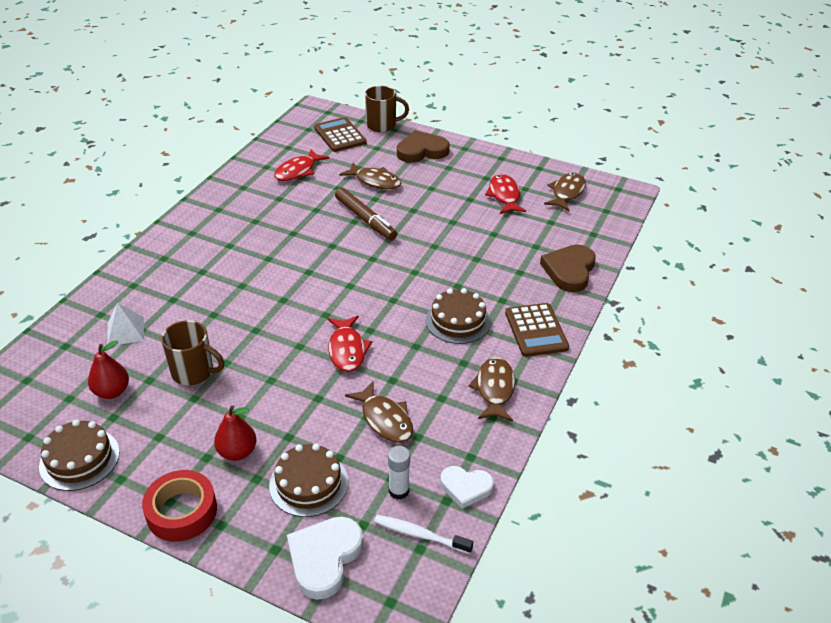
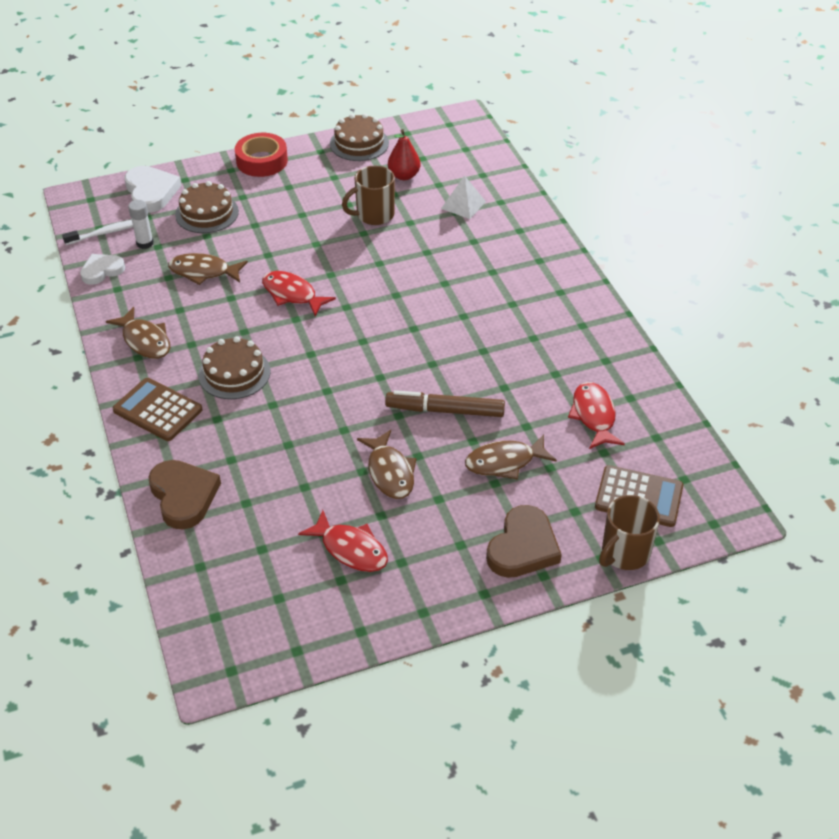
camera: 135 degrees right, 5 degrees up
red pear [214,405,257,461] -> none
brown fish [544,173,586,211] -> brown fish moved to [357,430,417,499]

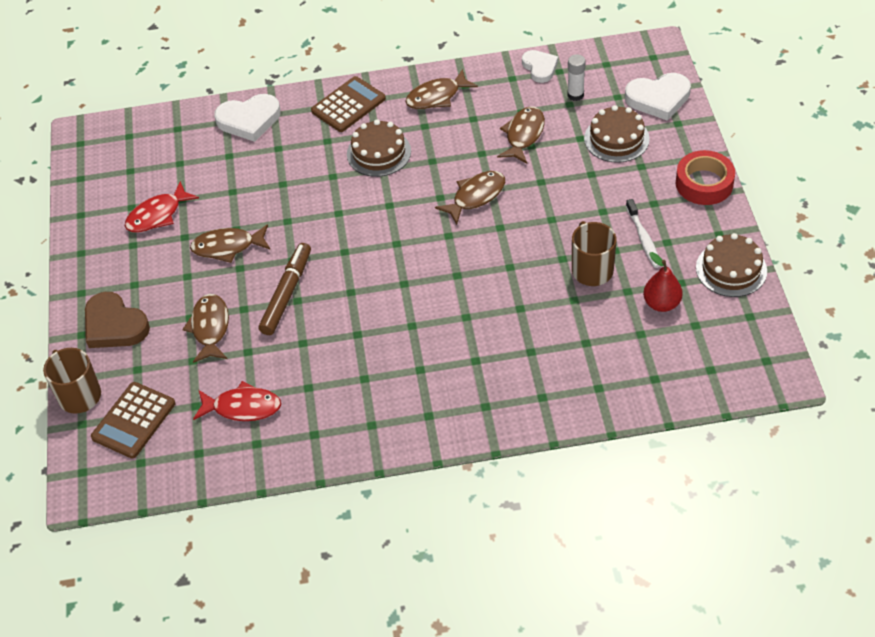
camera: 105 degrees right, 5 degrees up
white toothbrush [62,220,133,245] -> white toothbrush moved to [626,199,660,268]
brown heart [148,460,221,530] -> white heart [214,94,281,142]
red fish [262,271,336,316] -> brown fish [435,171,505,225]
white pyramid [441,175,486,219] -> none

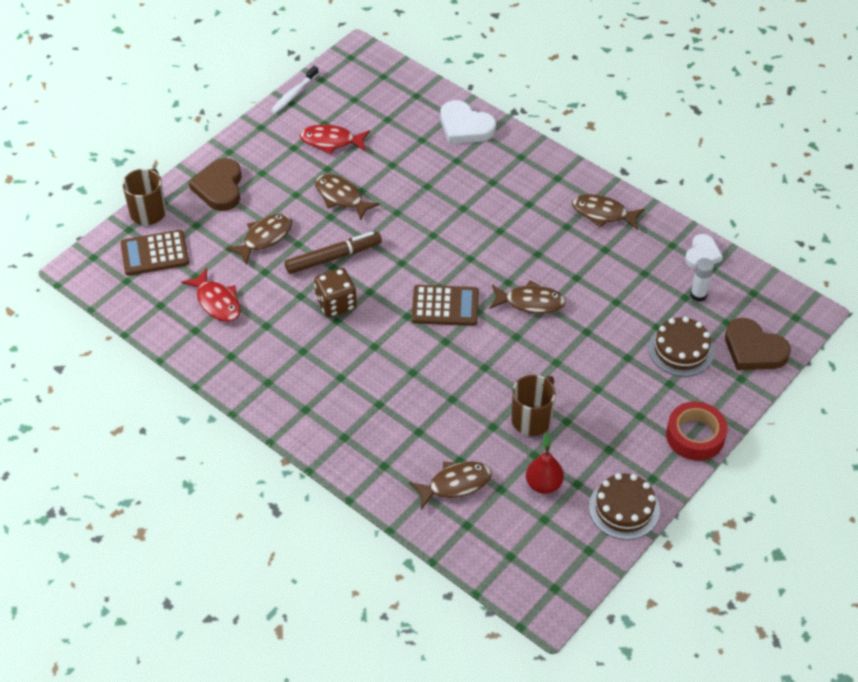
camera: 45 degrees right, 0 degrees up
brown calculator [311,76,386,132] -> brown calculator moved to [412,285,479,326]
brown cake [347,119,411,177] -> none
brown fish [497,107,545,164] -> brown fish moved to [409,461,492,509]
white heart [625,73,691,121] -> brown heart [725,318,791,370]
white toothbrush [626,199,660,268] -> white toothbrush moved to [271,66,319,114]
none -> brown dice [314,268,357,317]

